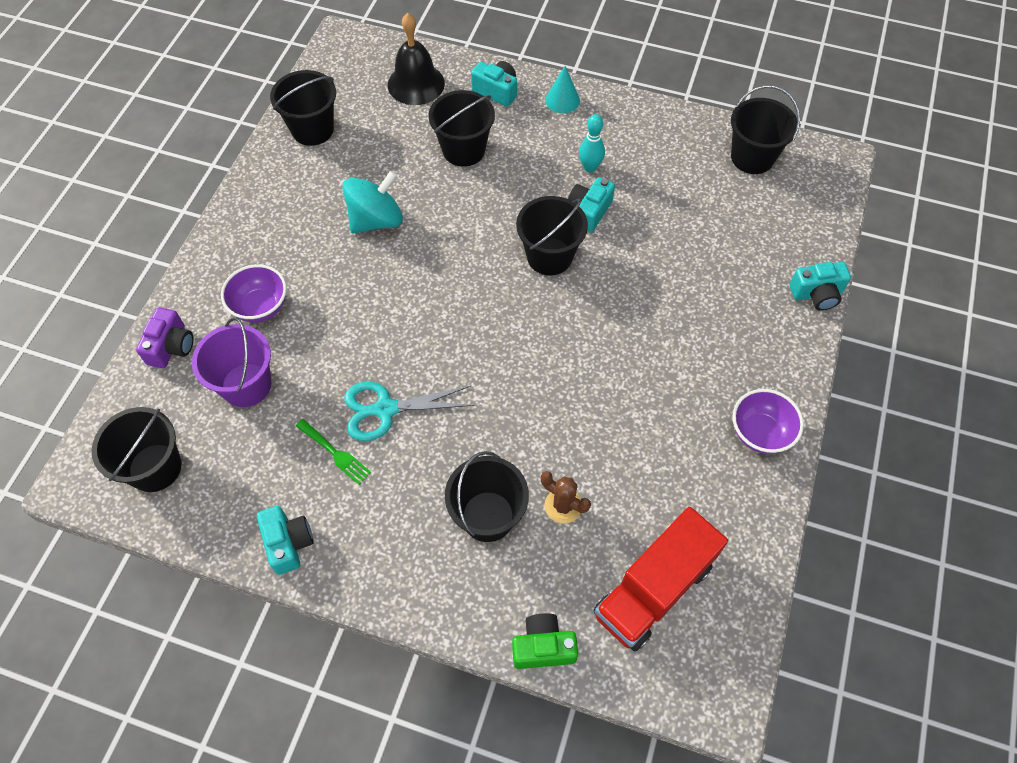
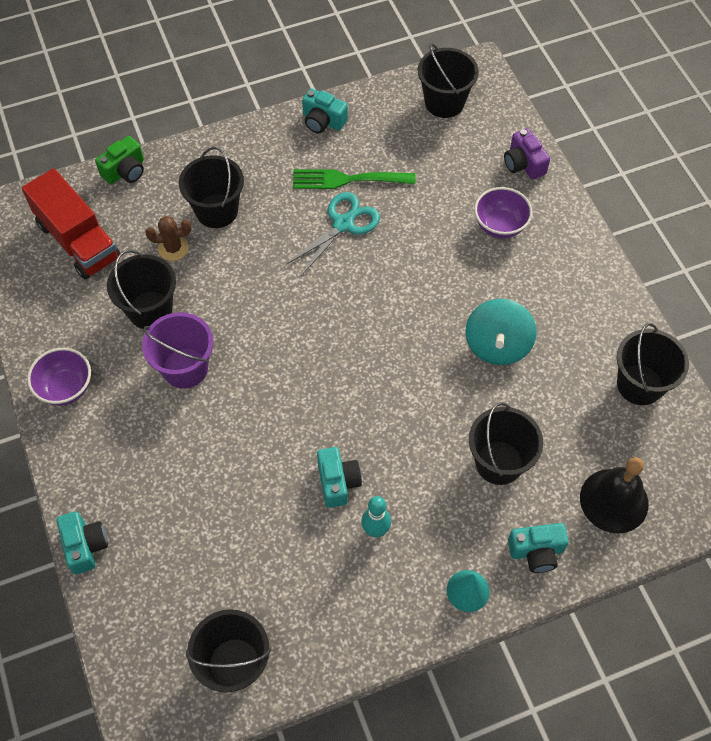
camera: 140 degrees right, 0 degrees up
purple bucket [192,318,271,407] -> purple bucket moved to [142,312,213,389]
green fork [296,419,371,485] -> green fork [293,169,415,189], size x1.62
black bucket [516,196,588,275] -> black bucket moved to [107,250,176,329]
red truck [593,507,728,652] -> red truck turned 135 degrees clockwise [22,168,120,279]
turquoise camera [789,262,851,311] -> turquoise camera turned 120 degrees clockwise [57,511,108,575]

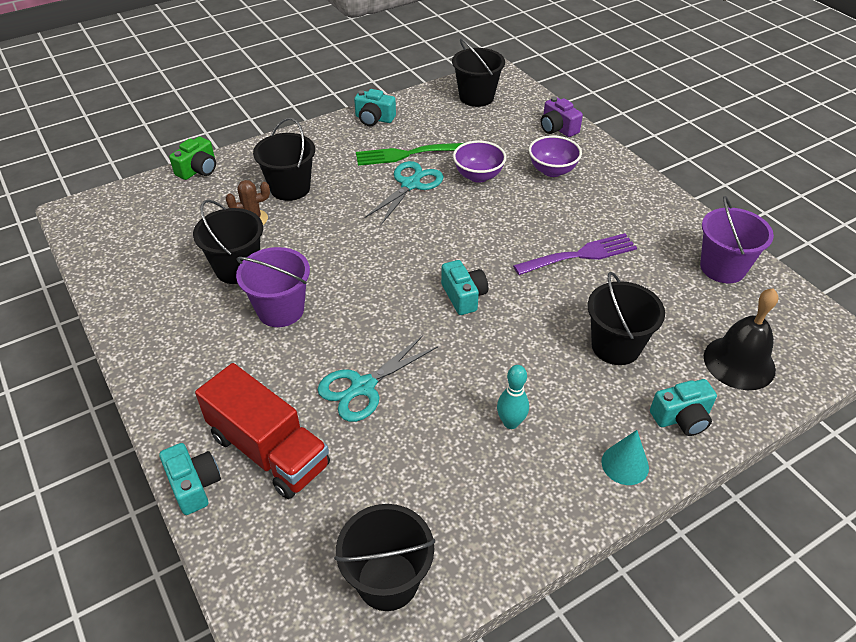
camera: 10 degrees left, 15 degrees down
red truck [22,168,120,279] -> red truck moved to [195,363,330,499]
purple bowl [27,348,91,406] -> purple bowl moved to [453,141,506,183]
turquoise camera [317,447,362,508] -> turquoise camera moved to [441,260,488,315]
turquoise spinning top [465,299,537,365] -> purple fork [513,233,637,275]
black bucket [617,323,689,405] -> purple bucket [700,196,774,283]
none -> turquoise scissors [317,335,438,422]

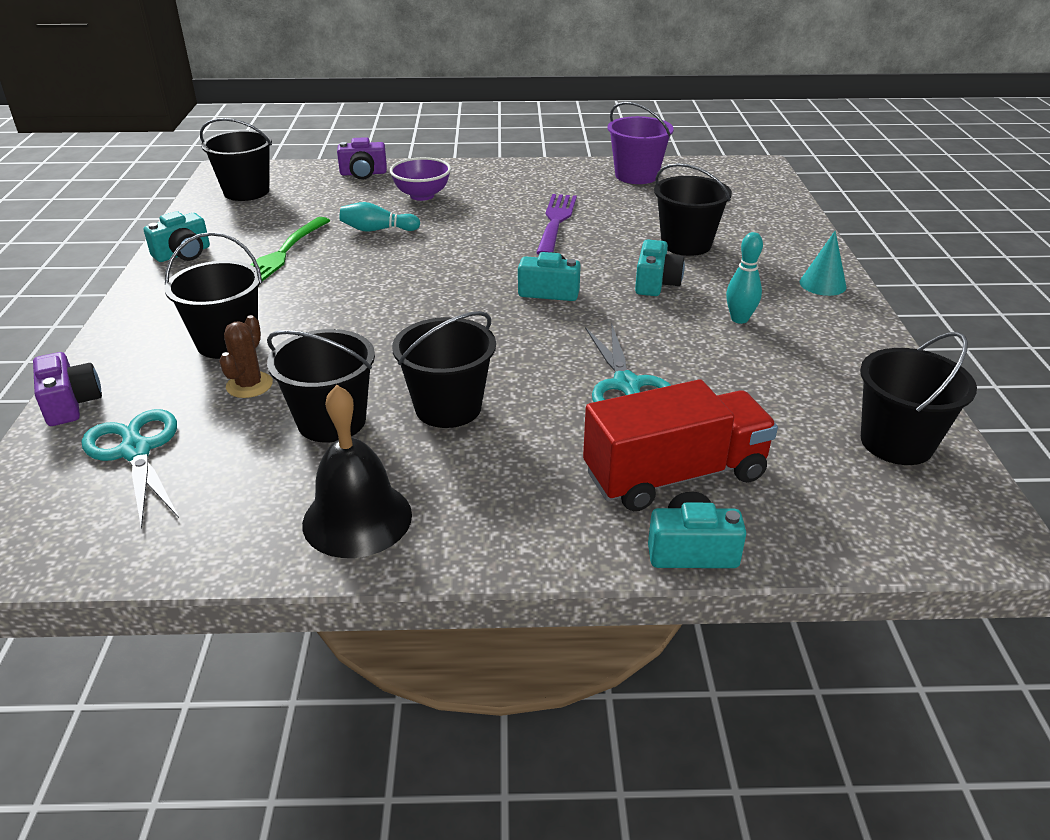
camera: 60 degrees left, 10 degrees down
green camera [169,137,216,180] -> purple camera [33,352,102,426]
purple bucket [236,247,310,327] -> black bucket [392,311,496,428]
turquoise scissors [365,161,444,225] -> turquoise scissors moved to [82,409,179,529]
purple bowl [453,141,506,183] -> turquoise bowling pin [340,202,420,232]
turquoise camera [650,379,717,436] -> turquoise camera moved to [635,240,685,296]
black bell [704,288,778,390] -> black bell moved to [302,385,412,558]

